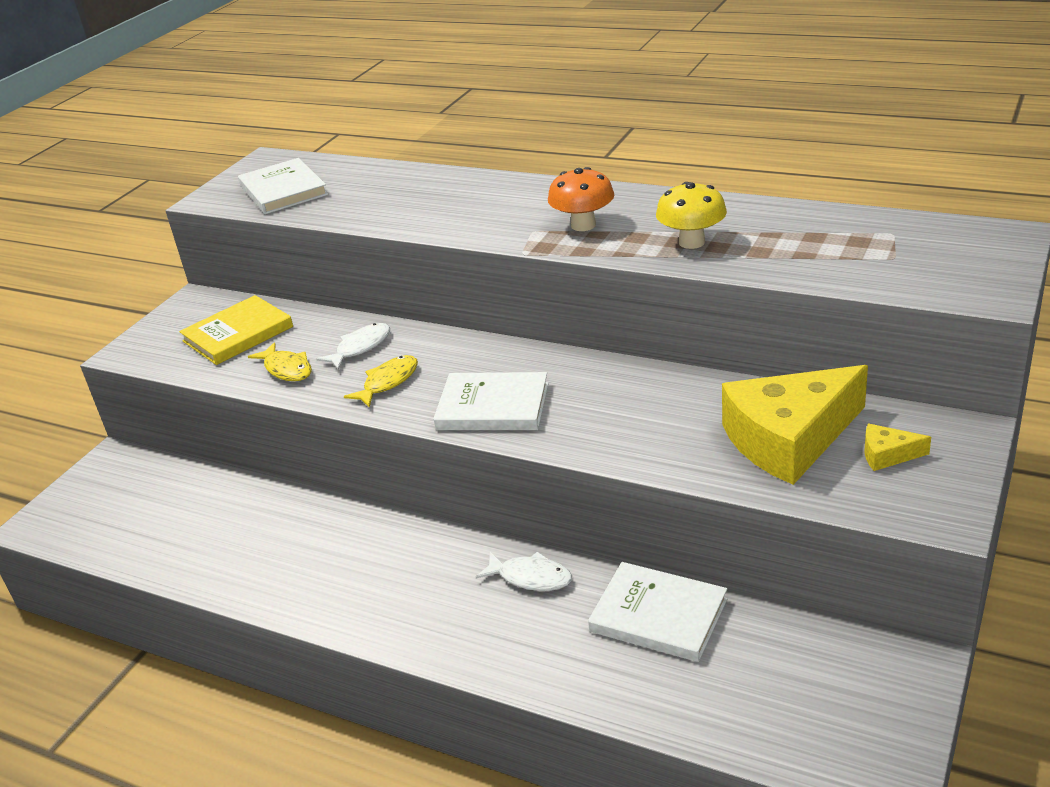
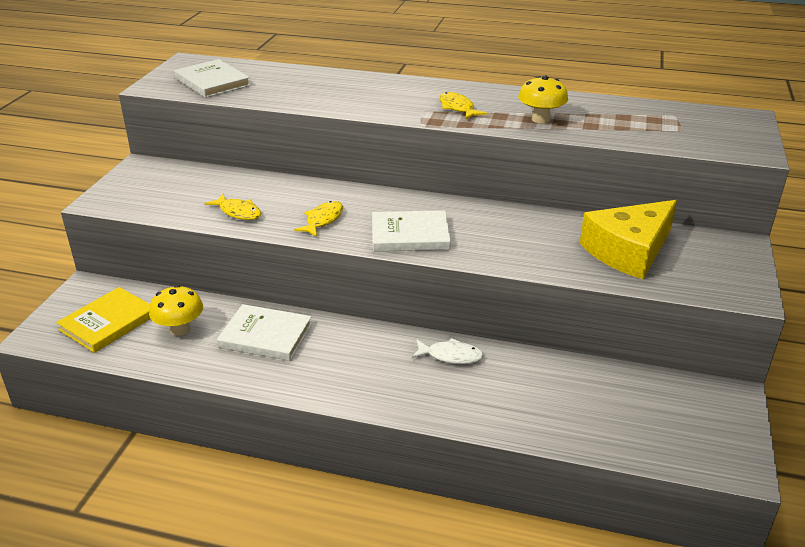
camera: 15 degrees left, 0 degrees up
yellow book [179,295,293,365] -> yellow book moved to [56,287,150,353]
white fish [316,323,390,370] -> none
orange mushroom [548,167,614,231] -> yellow fish [439,92,487,119]
white book [588,562,727,662] -> white book moved to [217,304,312,361]
yellow cheese [864,424,931,471] -> none
none -> yellow mushroom [149,285,203,336]

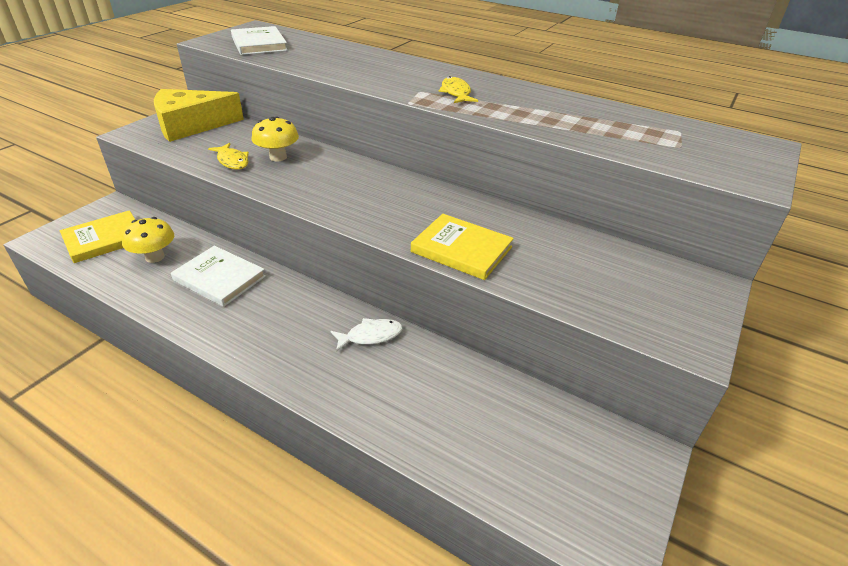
camera: 15 degrees right, 5 degrees up
yellow fish [294,201,343,237] -> none
white book [372,210,451,251] -> none
white fish [412,338,484,364] -> white fish turned 45 degrees counterclockwise [331,318,403,352]
yellow mushroom [518,76,568,124] -> yellow mushroom moved to [252,117,299,162]
yellow cheese [580,200,677,279] -> yellow cheese moved to [154,89,244,142]
none -> yellow book [411,214,514,280]

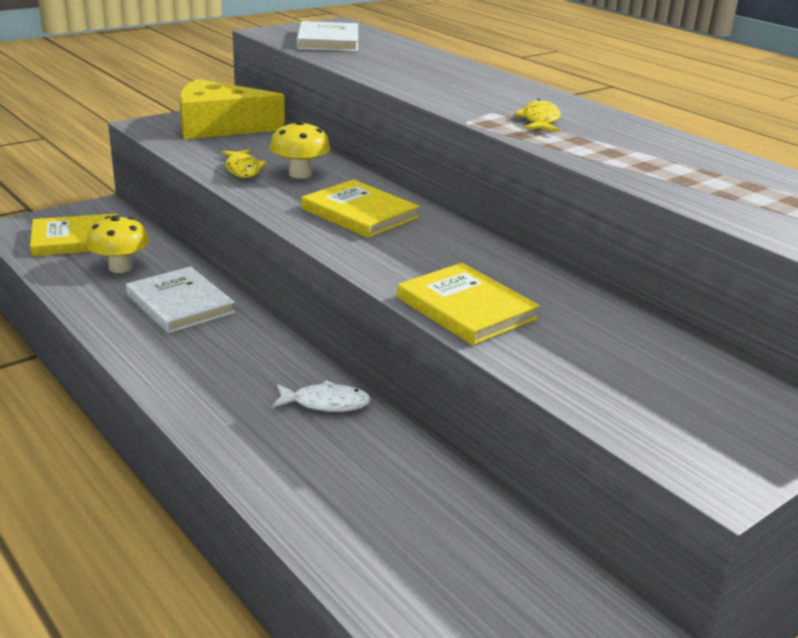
camera: 20 degrees right, 10 degrees down
none -> yellow book [301,179,420,238]

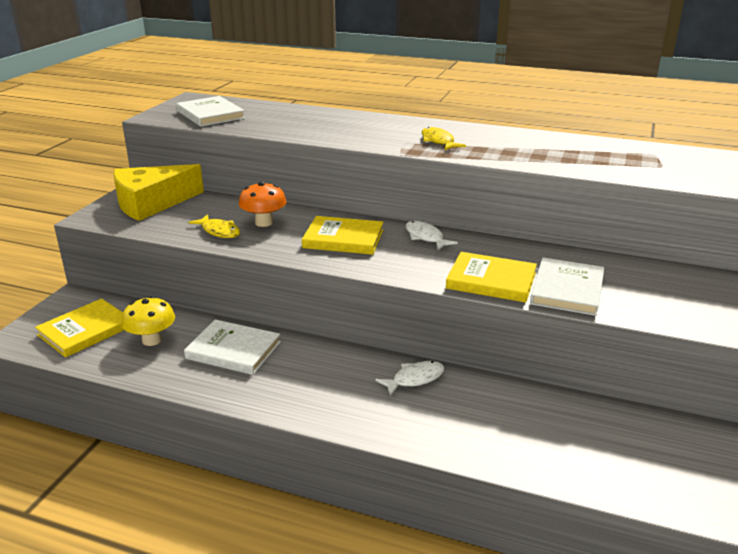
camera: 30 degrees left, 0 degrees up
yellow mushroom [270,120,330,179] -> orange mushroom [239,182,287,227]
none -> white fish [406,221,458,250]
none -> white book [530,258,604,316]

